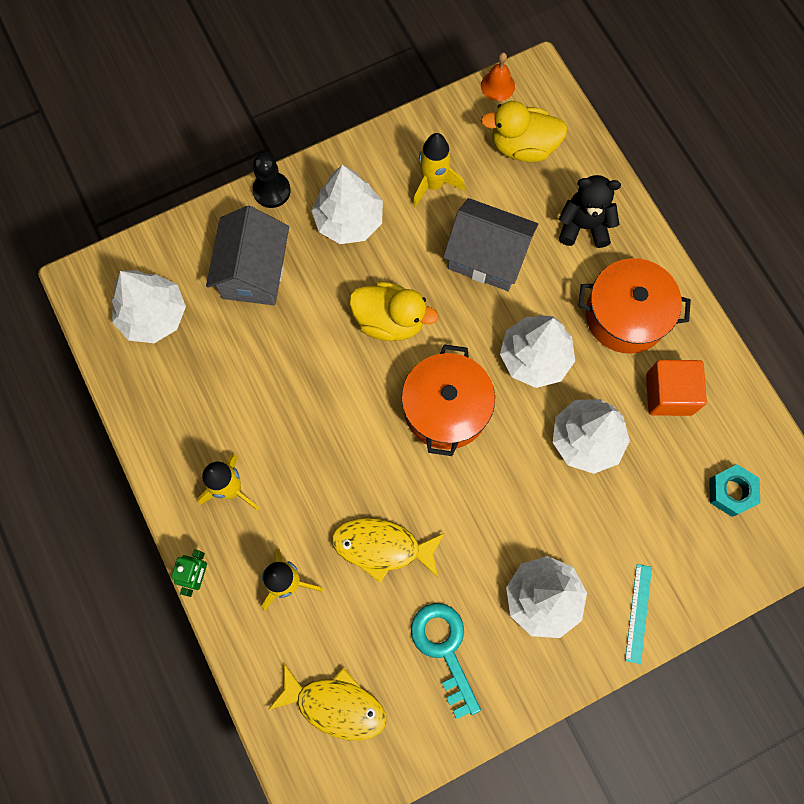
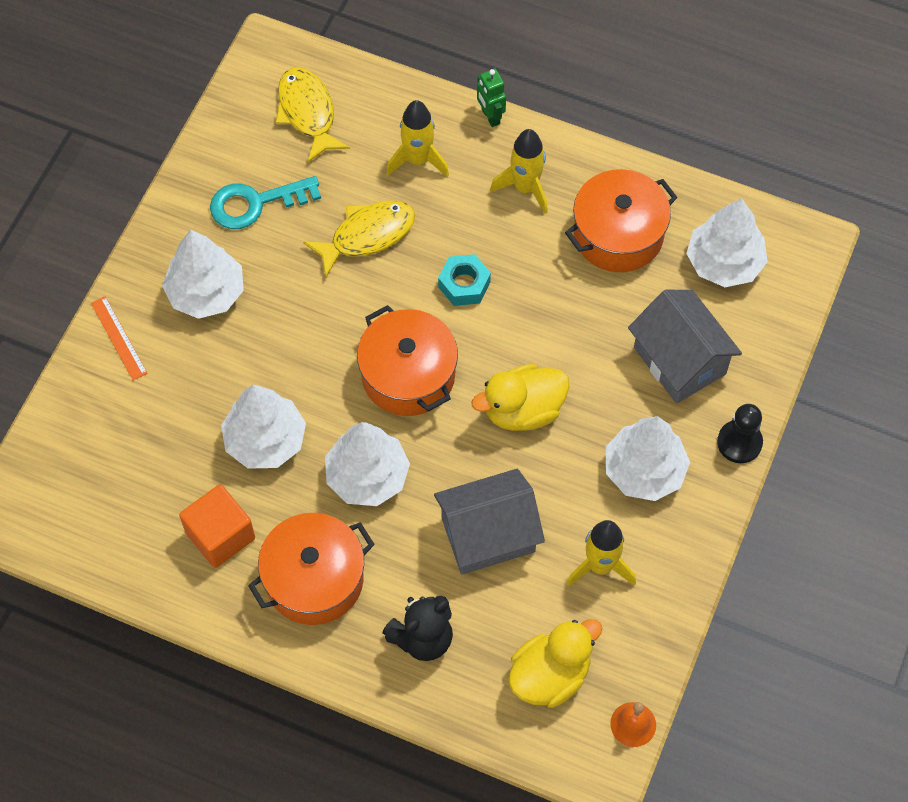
camera: 140 degrees right, 10 degrees down
yellow fish [268,663,386,741] -> yellow fish turned 90 degrees clockwise [275,67,350,162]
turquoise key [411,603,481,719] -> turquoise key turned 135 degrees clockwise [210,176,321,229]
turquoise ruler [625,564,652,664] -> orange ruler [91,296,148,380]
turquoise nut [709,464,760,517] -> turquoise nut moved to [438,254,491,306]
none -> orange pot [565,169,678,272]

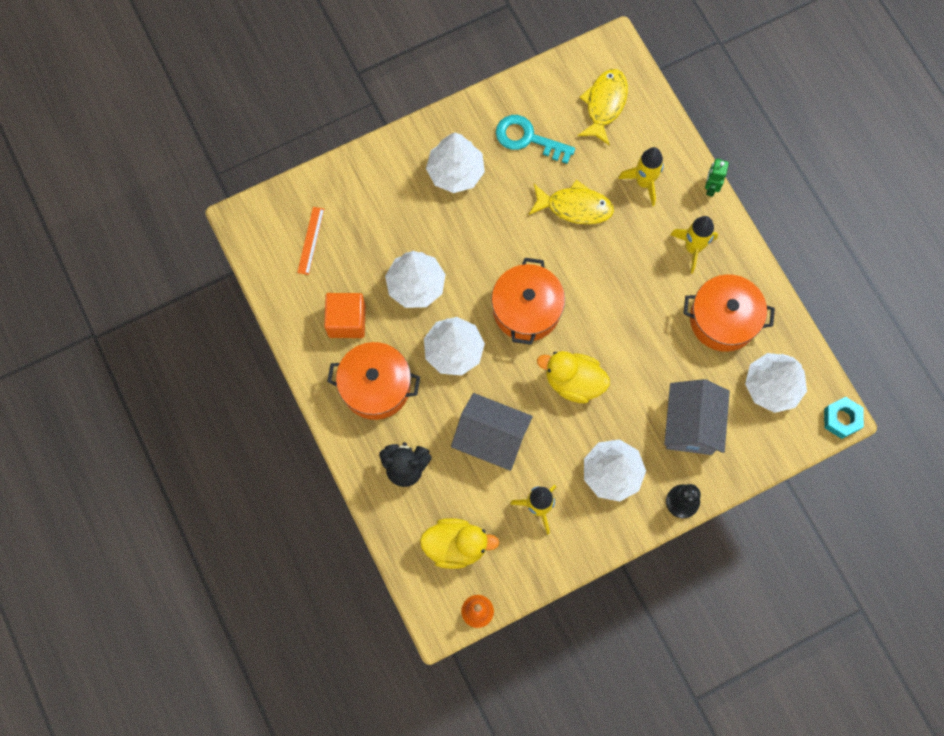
camera: 40 degrees right, 10 degrees up
orange ruler [91,296,148,380] -> orange ruler moved to [297,207,324,275]
turquoise nut [438,254,491,306] -> turquoise nut moved to [824,397,864,439]

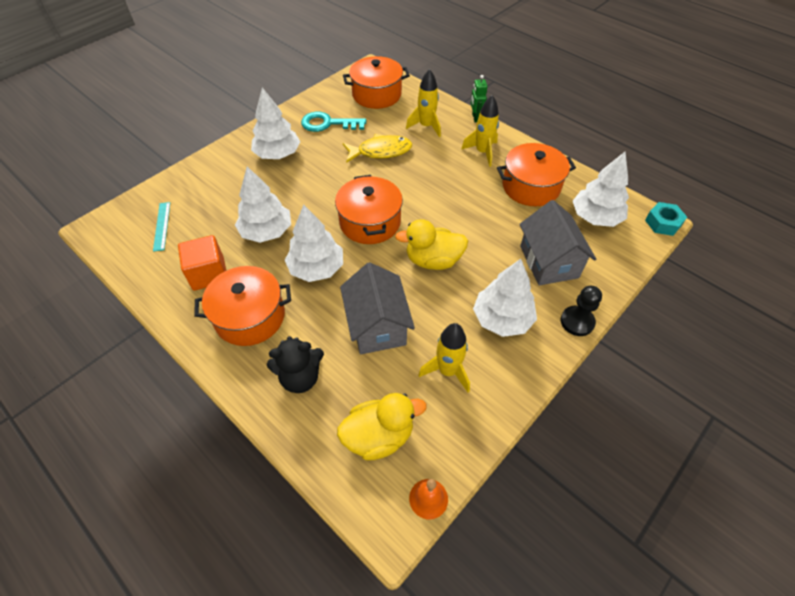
camera: 20 degrees left, 20 degrees down
orange ruler [297,207,324,275] -> turquoise ruler [153,202,170,252]
grey house [451,393,533,471] -> grey house turned 75 degrees clockwise [340,262,415,354]
yellow fish [578,69,628,145] -> orange pot [343,56,410,109]

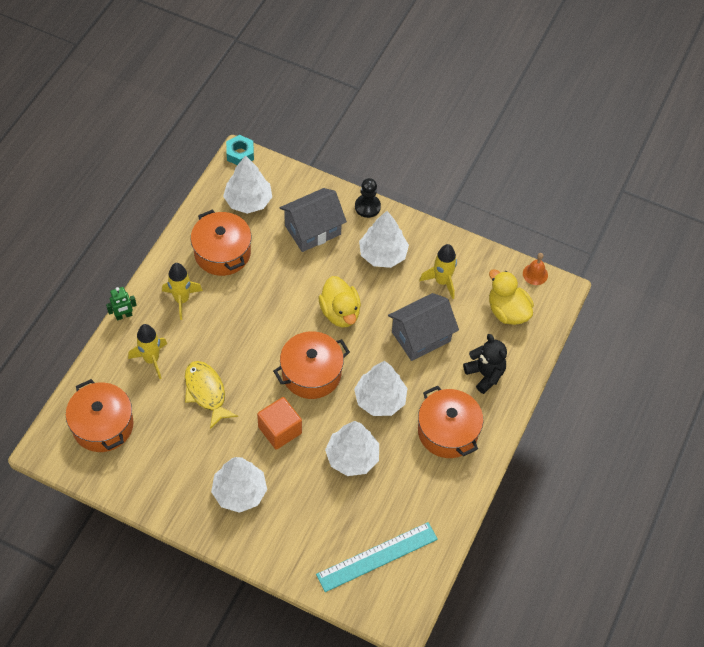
camera: 110 degrees left, 5 degrees up
turquoise ruler [153,202,170,252] -> turquoise ruler [316,522,438,592], size x1.84
orange cube [178,235,226,291] -> orange cube moved to [257,397,302,450]
turquoise key [301,112,366,132] -> none

